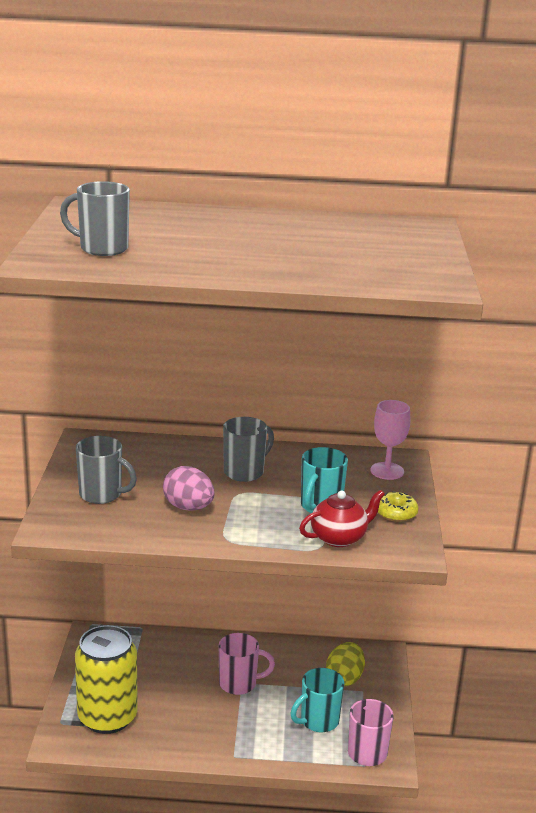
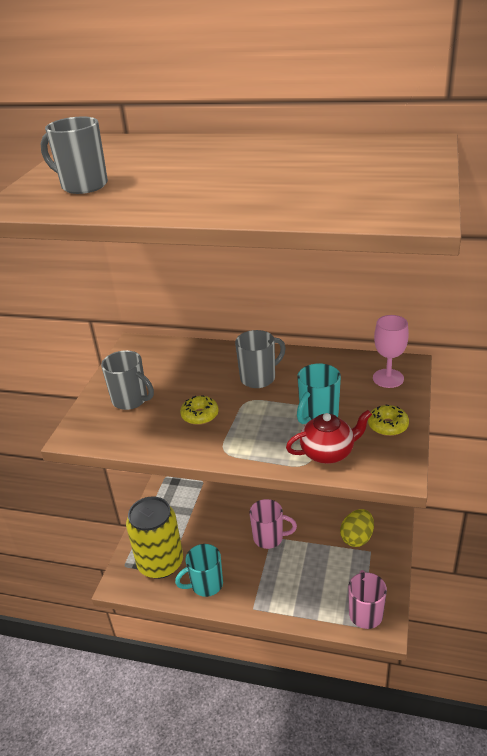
camera: 15 degrees right, 10 degrees up
pink egg [163,466,215,511] -> yellow donut [180,395,219,425]
turquoise mug [291,668,344,732] -> turquoise mug moved to [175,544,223,597]

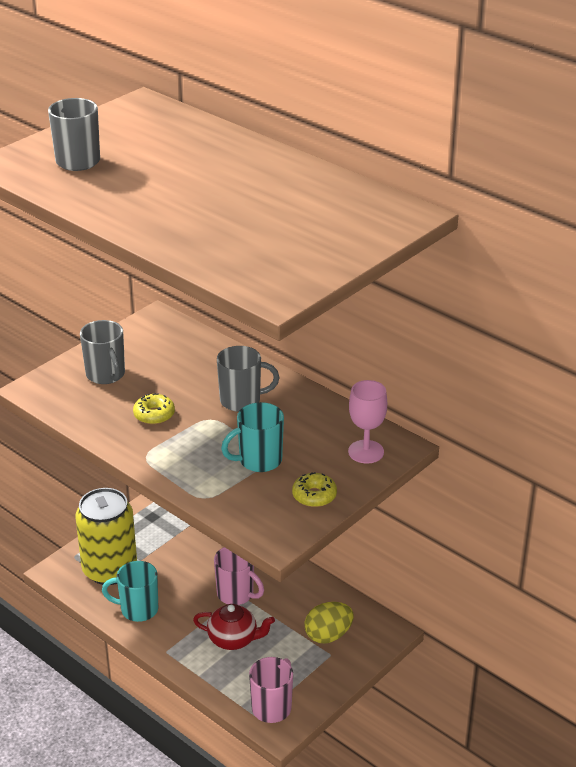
camera: 25 degrees right, 0 degrees up
red teapot [286,410,372,464] -> red teapot moved to [193,604,275,650]

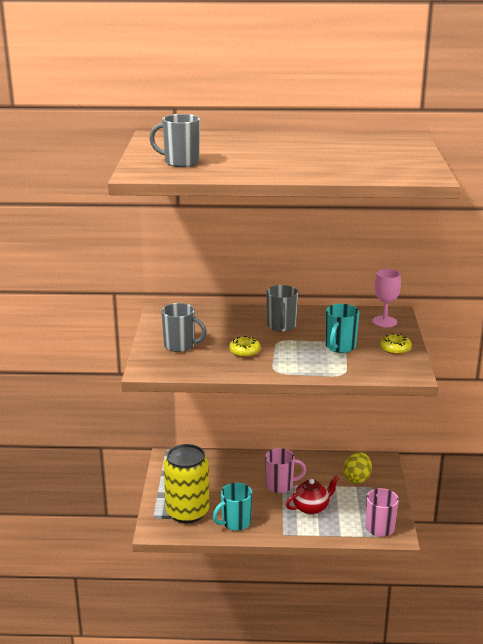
camera: 40 degrees left, 10 degrees down
grey mug [217,346,279,412] -> grey mug turned 135 degrees clockwise [266,285,298,332]

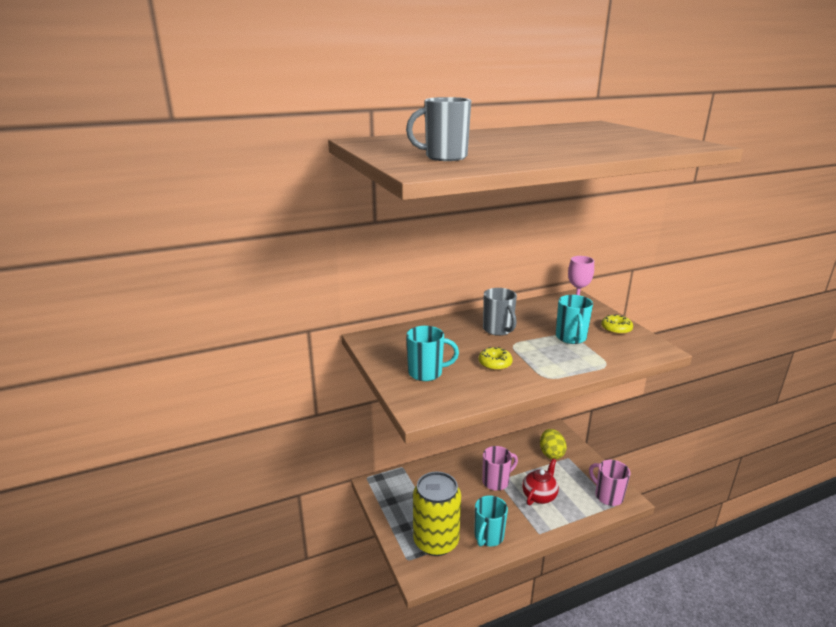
camera: 25 degrees left, 0 degrees up
grey mug [161,303,207,352] -> turquoise mug [406,326,459,381]

